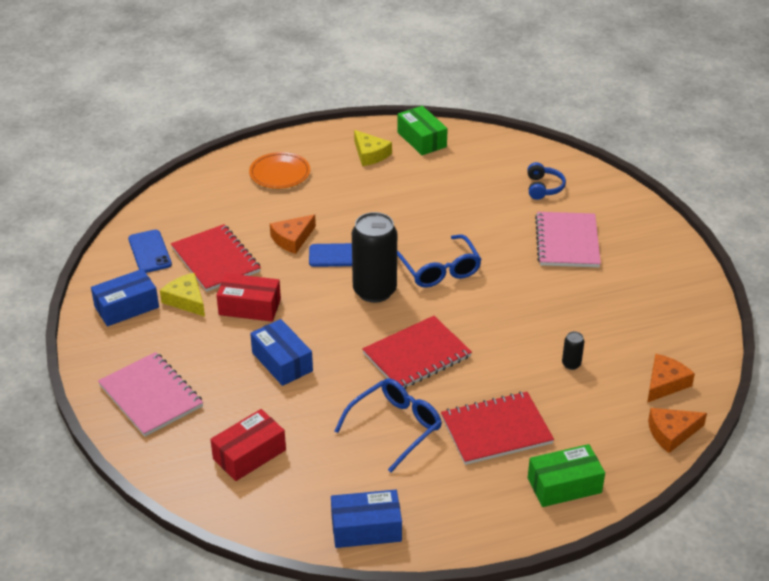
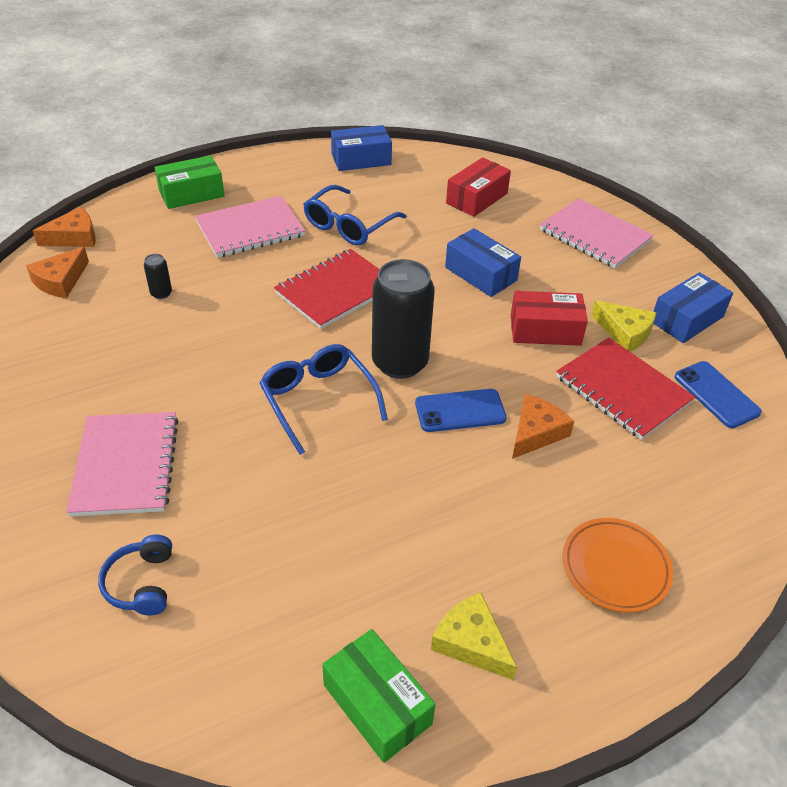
camera: 170 degrees right, 5 degrees up
red notebook [441,391,554,465] -> pink notebook [195,196,305,258]

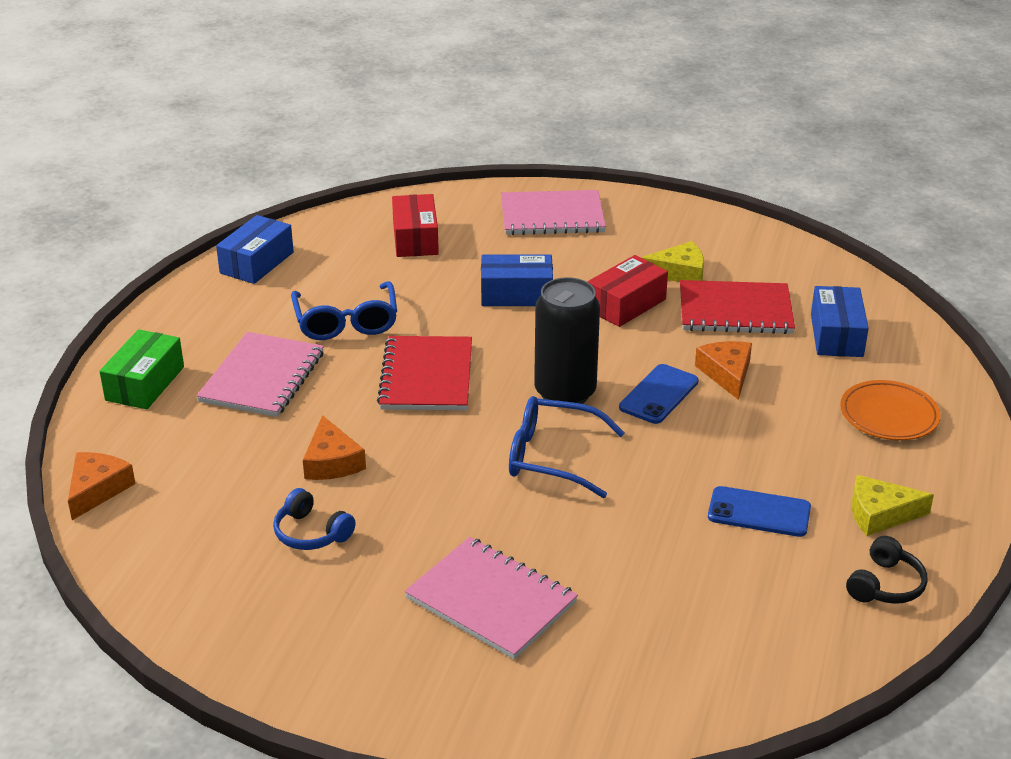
camera: 45 degrees left, 10 degrees down
orange cheese [26,247,89,298] -> orange cheese moved to [303,415,366,480]
blue headphones [98,535,172,615] -> blue headphones moved to [273,488,356,550]
black can [144,254,172,299] -> none
green box [322,629,435,763] -> black headphones [846,536,928,604]
blue box [653,272,733,343] -> blue box moved to [811,286,869,357]
blue phone [674,361,762,428] -> blue phone moved to [708,486,811,537]

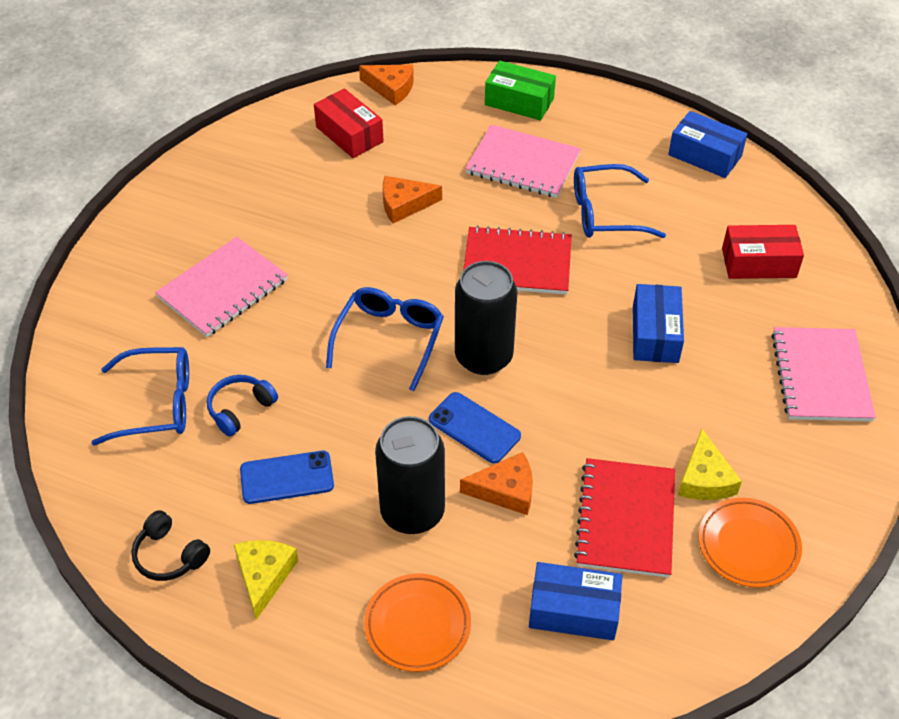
camera: 95 degrees right, 15 degrees up
blue headphones [273,488,356,550] -> blue headphones moved to [207,375,278,437]
red box [588,255,668,327] -> red box moved to [314,88,384,158]
blue phone [708,486,811,537] -> blue phone turned 60 degrees clockwise [240,451,334,504]
none -> blue glasses [92,347,189,445]
none -> black can [375,416,445,534]
none -> orange plate [698,498,802,588]

